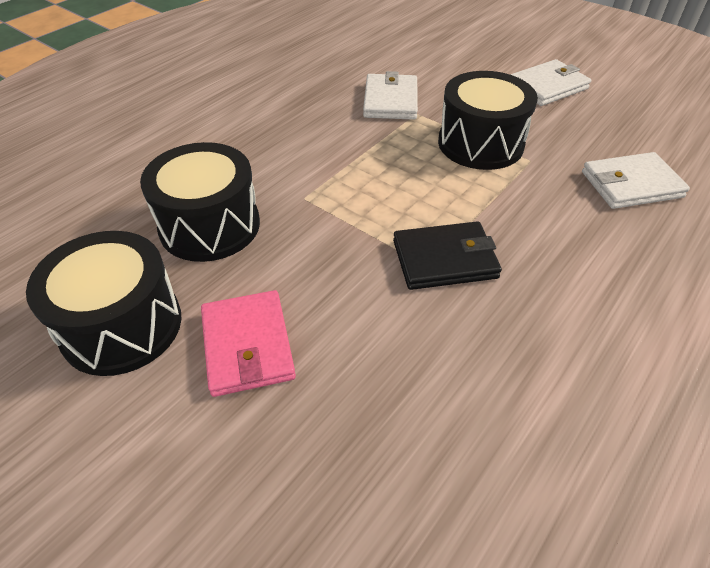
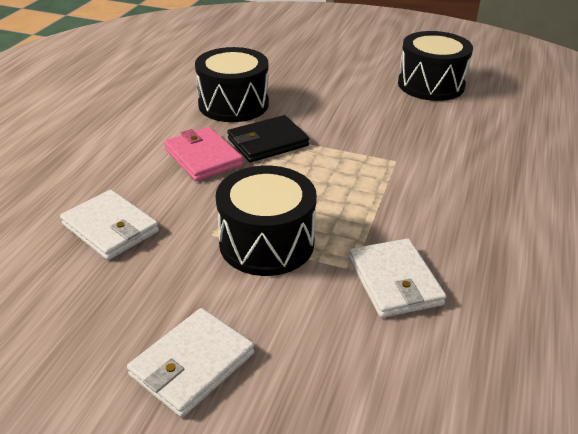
camera: 160 degrees right, 10 degrees down
black drum [140,142,260,262] -> black drum moved to [195,47,269,122]
pink wallet [201,290,296,397] -> pink wallet moved to [164,127,243,181]
white wallet [582,152,690,209] -> white wallet turned 75 degrees clockwise [60,190,159,260]

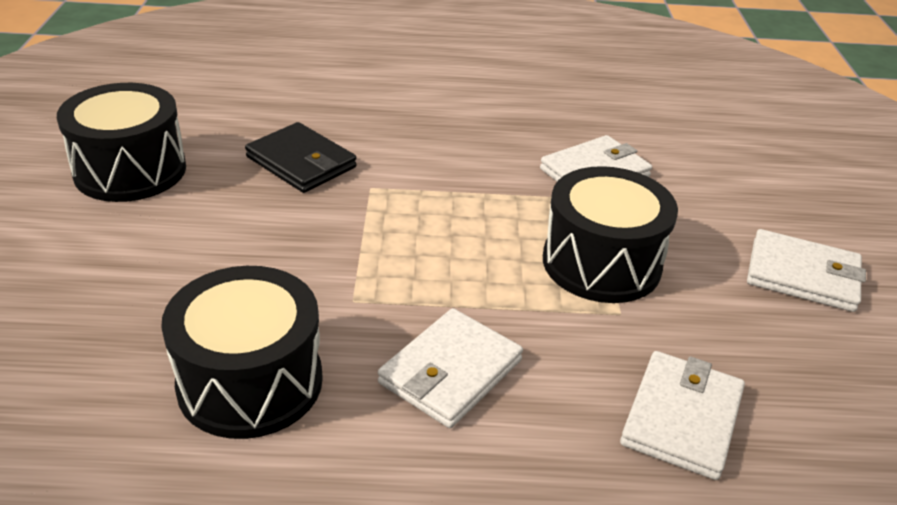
camera: 110 degrees left, 0 degrees up
pink wallet [164,127,243,181] -> white wallet [378,308,523,428]
black wallet [227,115,309,162] -> black wallet moved to [245,122,357,193]

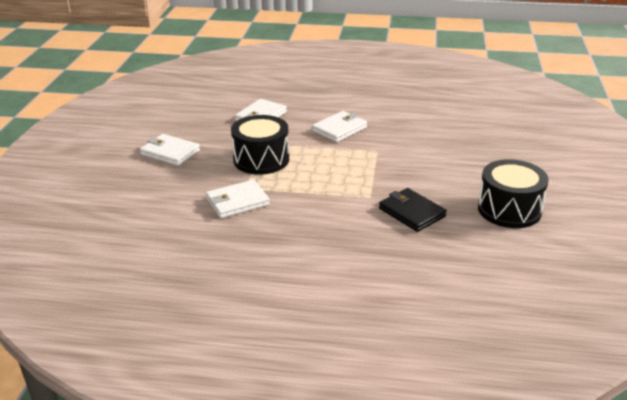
camera: 170 degrees left, 5 degrees down
black drum [161,266,323,439] -> none

